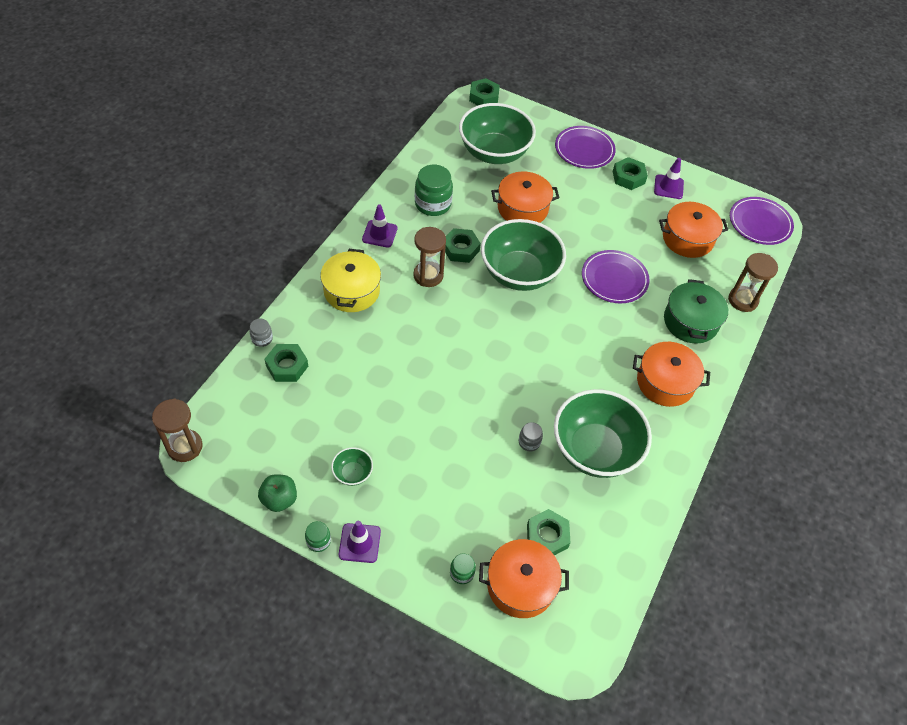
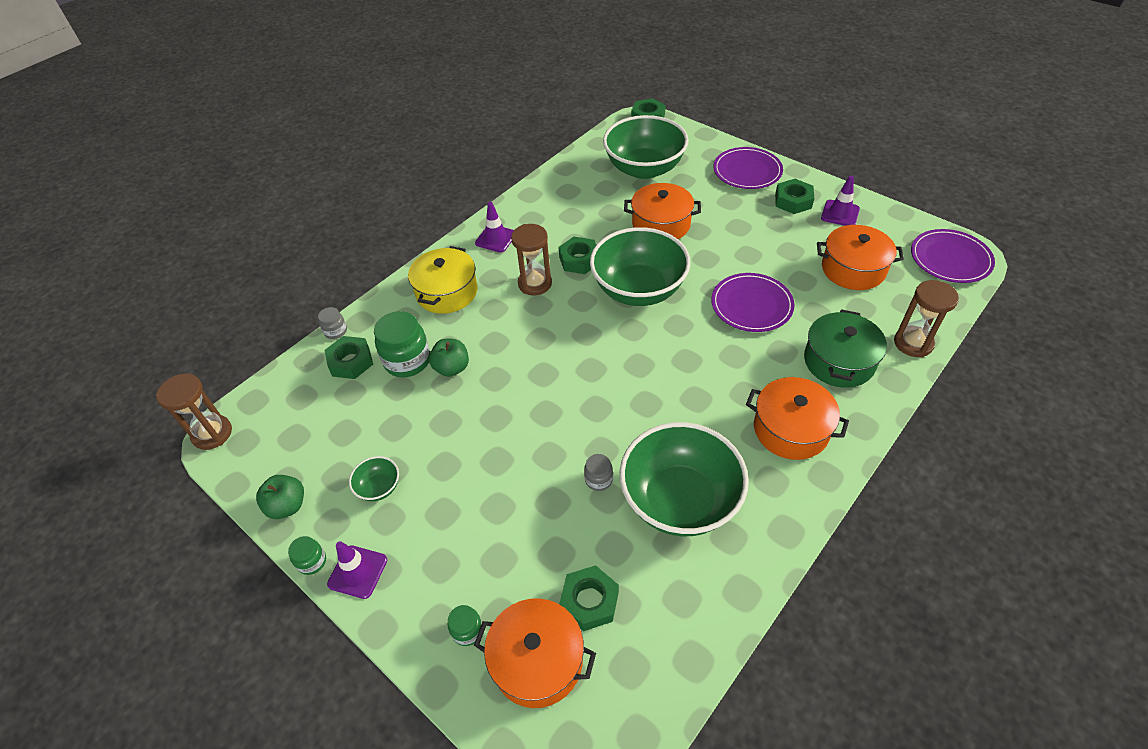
camera: 20 degrees right, 5 degrees down
green jar [415,165,453,216] -> green jar moved to [374,311,430,377]
none -> green apple [429,339,469,377]

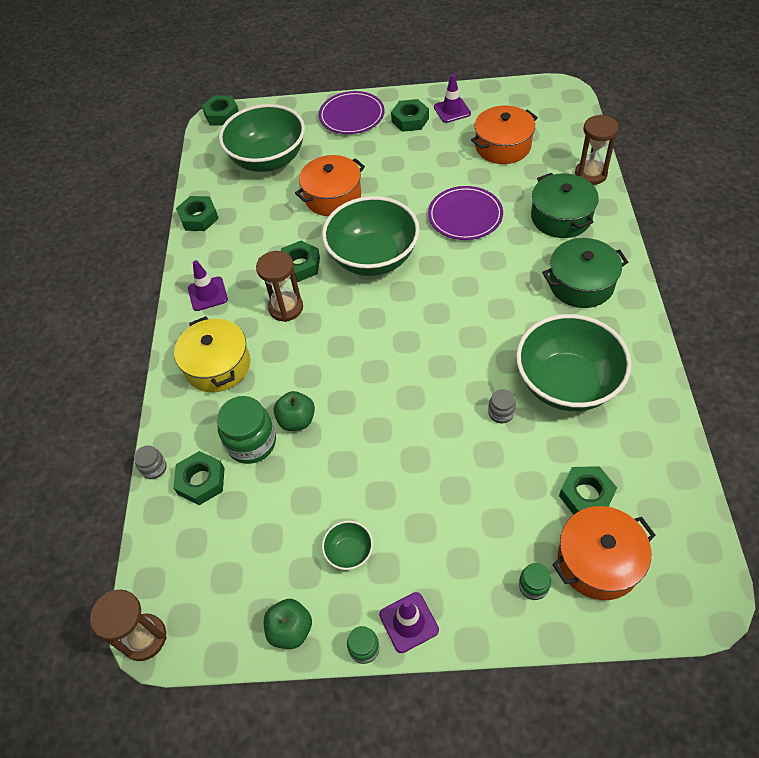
camera: 40 degrees left, 5 degrees up
orange pot [746,377,849,460] -> green pot [542,238,628,308]
purple plate [911,229,995,283] -> none
none -> green nut [176,196,219,231]

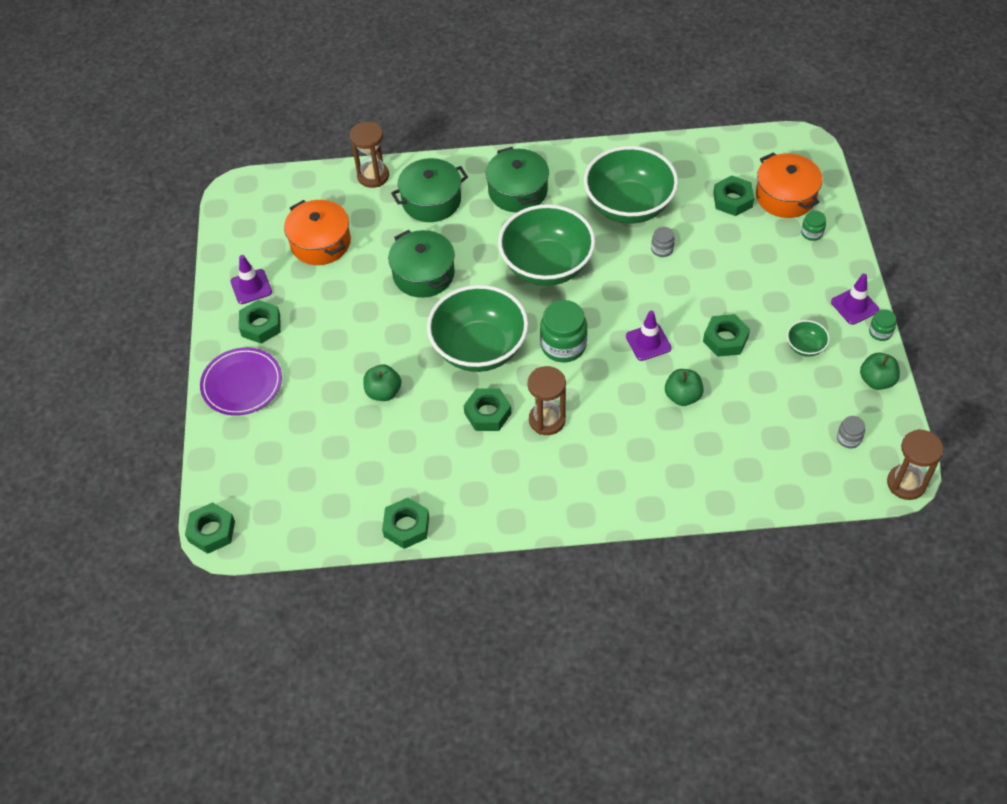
camera: 95 degrees left, 0 degrees up
grey jar [134,445,167,479] -> grey jar moved to [837,416,865,448]
green nut [173,451,225,505] -> green nut moved to [703,314,750,357]
yellow pot [174,316,250,392] -> none
purple traffic cone [188,260,228,311] -> purple traffic cone moved to [626,311,672,361]
green jar [217,396,276,464] -> green jar moved to [540,300,587,362]
green bowl [219,104,305,172] -> green bowl moved to [498,204,595,286]
orange pot [295,155,365,216] -> green apple [363,364,401,401]
purple plate [428,186,503,240] -> green pot [388,230,455,298]

